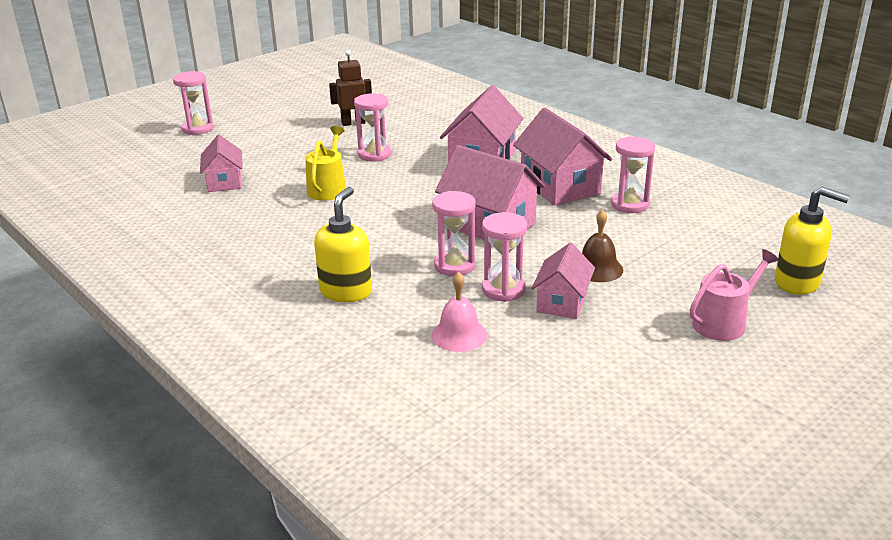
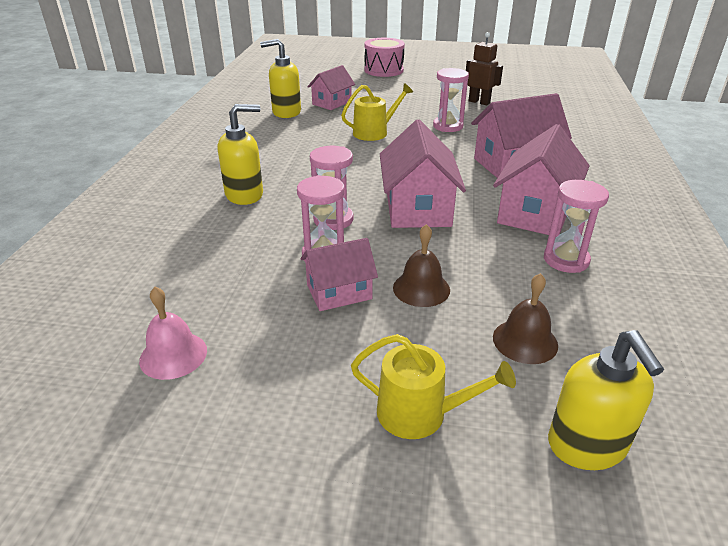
camera: 50 degrees right, 5 degrees up
pink hourglass [173,71,214,135] -> pink drum [364,38,405,77]
pink bell [431,272,487,352] -> pink bell moved to [139,287,207,380]
pink watering can [690,249,779,341] -> yellow watering can [351,334,516,439]
none -> yellow soap dispenser [260,39,301,118]
none -> brown bell [493,273,558,364]

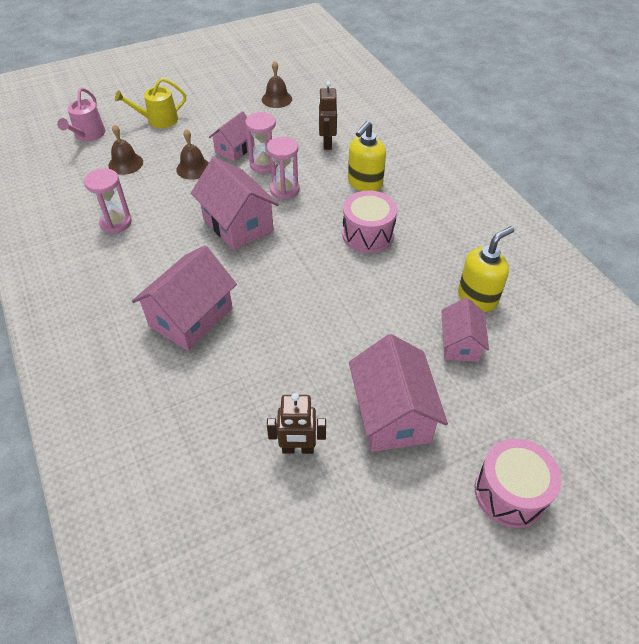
camera: 145 degrees right, 15 degrees up
pink bell [139,287,207,380] -> brown bell [262,61,292,108]
yellow watering can [341,83,413,141] -> none
pink hourglass [433,68,469,132] -> none
pink house [493,124,590,237] -> pink house moved to [349,334,448,452]
yellow soap dispenser [548,330,664,470] -> pink watering can [57,88,105,142]
none -> brown robot [318,81,337,150]
none -> pink drum [342,190,397,253]

